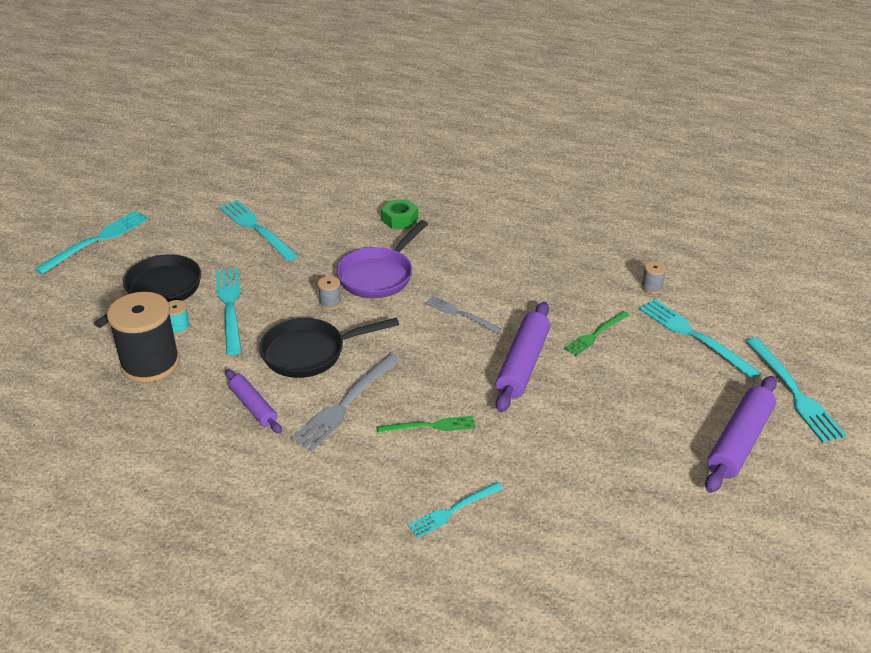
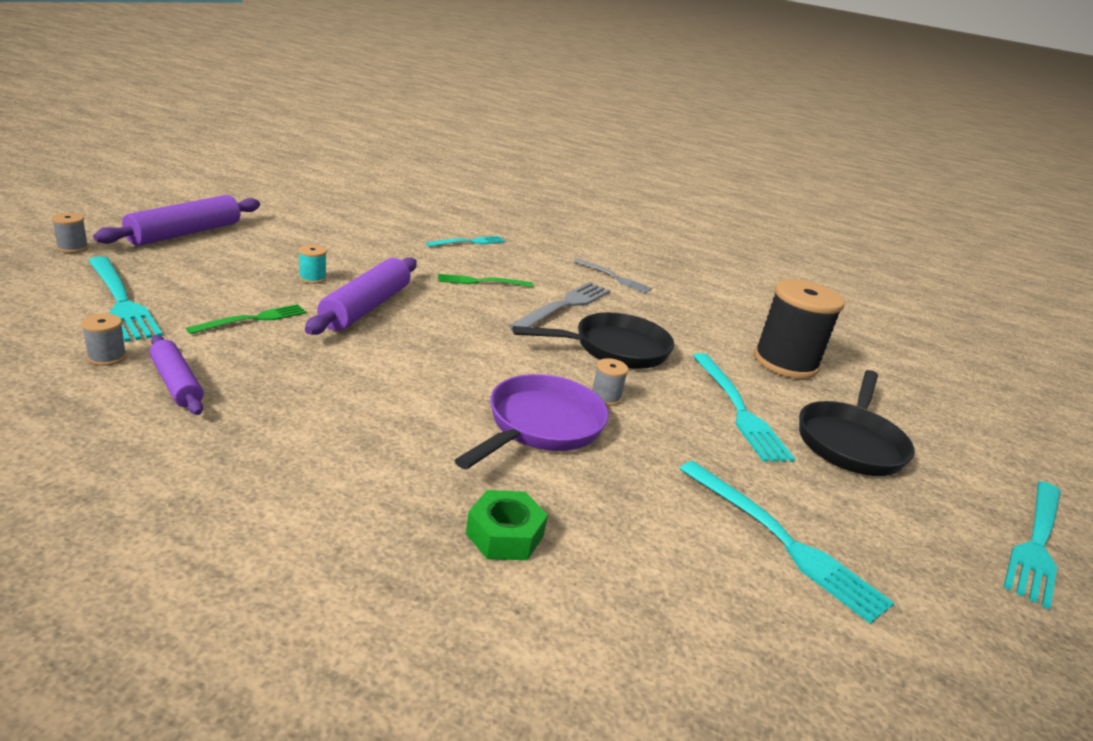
camera: 175 degrees right, 10 degrees down
turquoise spool [168,300,190,335] -> turquoise spool moved to [299,244,327,284]
purple rolling pin [225,369,282,434] -> purple rolling pin moved to [149,335,204,415]
grey fork [425,295,502,334] -> grey fork moved to [574,259,652,293]
turquoise fork [746,338,846,443] -> grey spool [51,213,89,253]

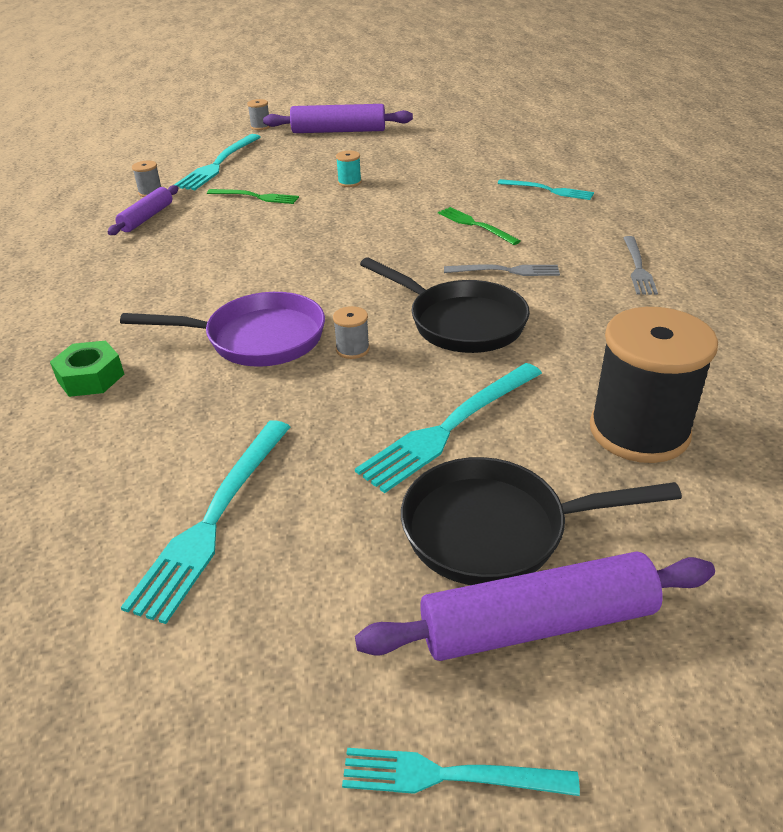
camera: 65 degrees right, 10 degrees up
purple rolling pin [305,257,417,335] -> purple rolling pin moved to [355,552,715,661]
grey fork [509,282,611,329] -> grey fork [444,264,560,276], size x0.62
turquoise fork [1003,481,1061,610] -> turquoise fork [342,748,580,796], size x0.62

